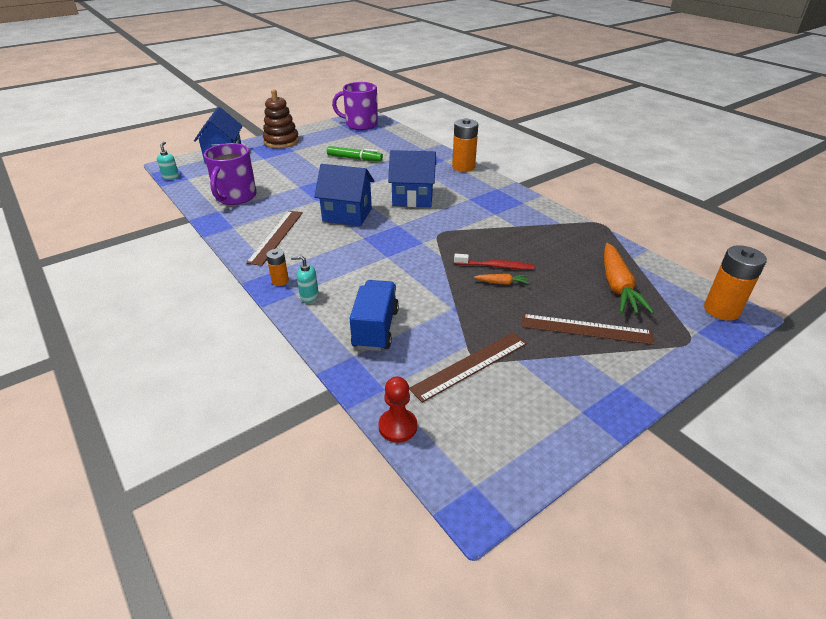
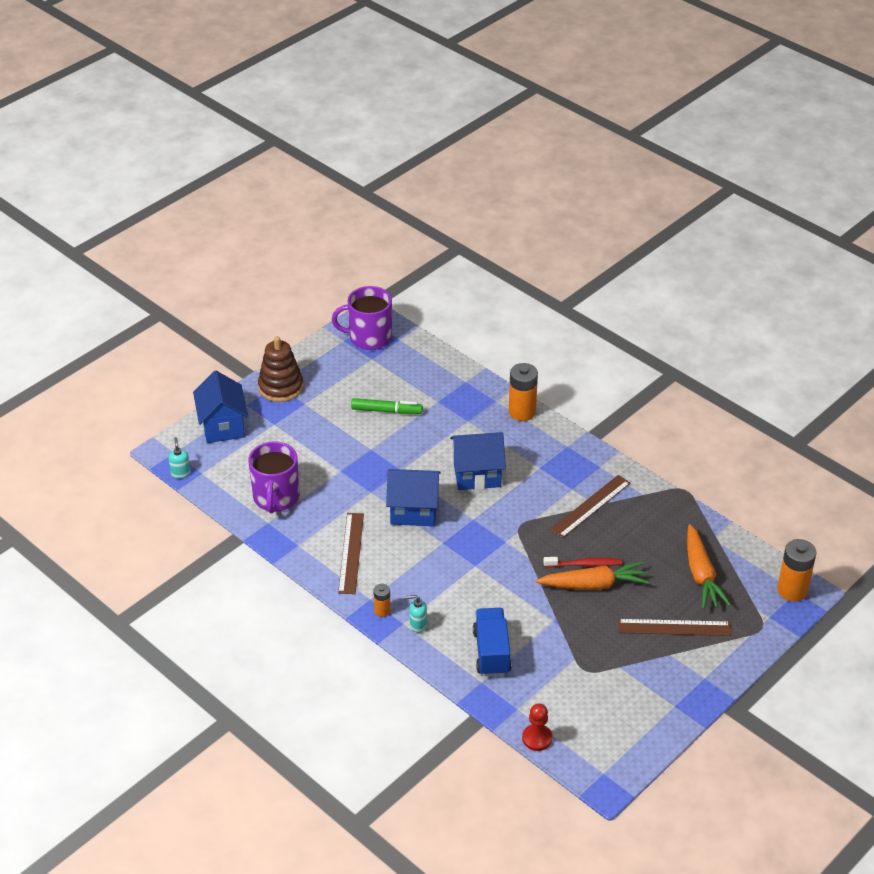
camera: 10 degrees left, 5 degrees up
brown ruler [409,332,527,403] -> brown ruler moved to [550,475,631,538]
orange carrot [474,274,529,284] -> orange carrot [536,561,649,590], size x2.14

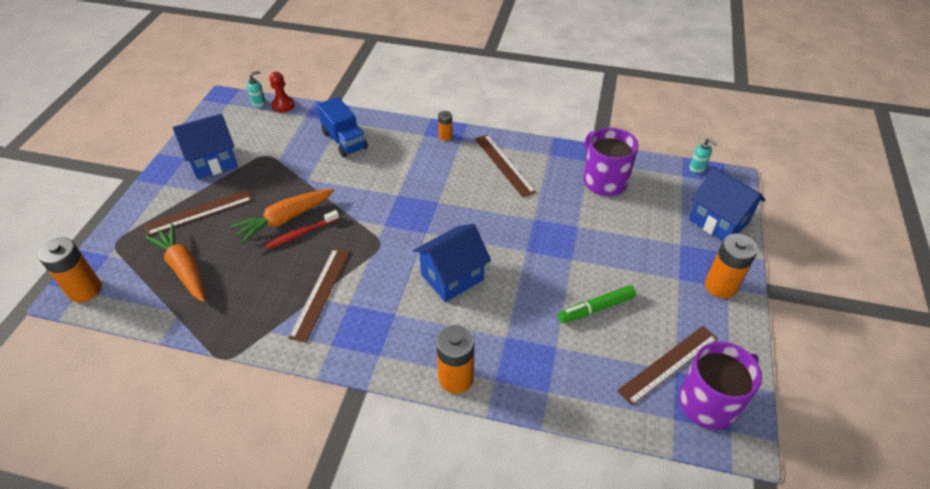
camera: 150 degrees right, 5 degrees up
brown stacking toy [258,336,303,402] -> orange battery [705,234,758,298]
blue house [386,469,441,526] -> blue house moved to [173,113,238,179]
turquoise soap dispenser [406,595,427,633] -> turquoise soap dispenser moved to [247,71,266,108]
none -> brown ruler [617,326,718,406]

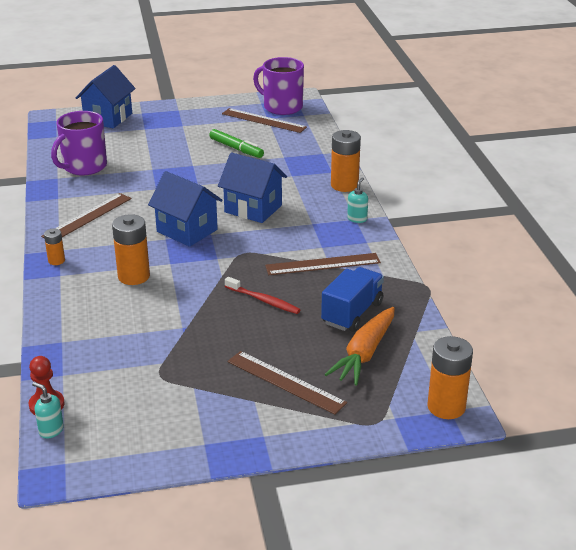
camera: 115 degrees left, 15 degrees down
blue house [173,113,238,179] -> blue house moved to [148,171,222,247]
orange carrot [230,189,335,244] -> none
blue truck [317,97,368,158] -> blue truck moved to [321,267,384,332]
turquoise soap dispenser [689,138,717,173] -> turquoise soap dispenser moved to [347,177,368,223]
orange battery [705,234,758,298] -> orange battery moved to [112,214,150,285]

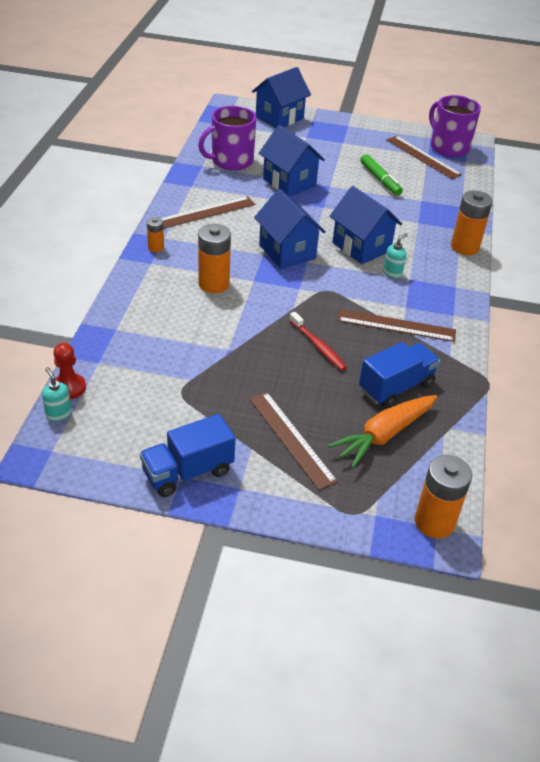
camera: 20 degrees right, 10 degrees up
turquoise soap dispenser [347,177,368,223] -> turquoise soap dispenser moved to [383,233,408,279]
none -> blue truck [140,414,235,497]
none -> blue house [259,125,325,196]

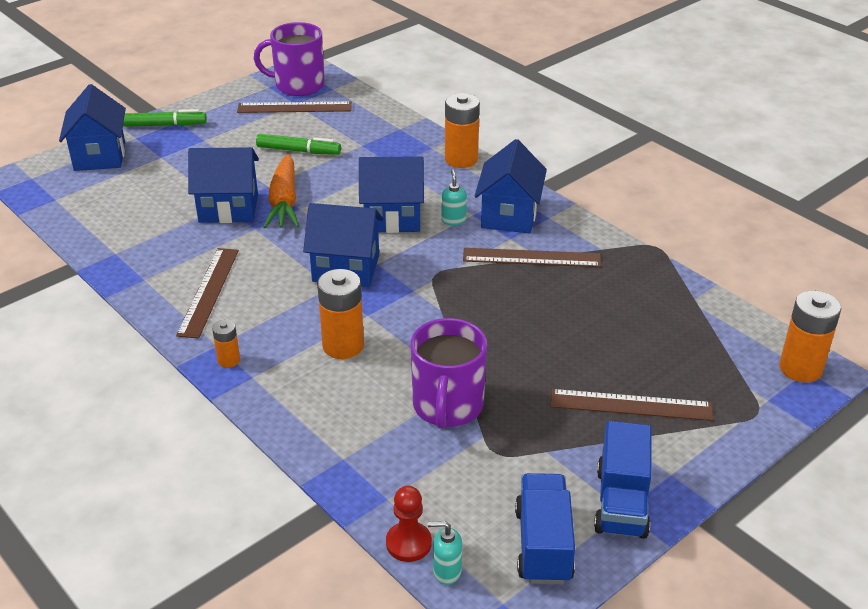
camera: 50 degrees left, 5 degrees down
purple mug [198,106,256,171] -> purple mug moved to [411,318,487,429]
red toothbrush [289,312,347,371] -> none
orange carrot [328,395,437,468] -> orange carrot moved to [264,154,299,228]
brown ruler [337,309,456,342] -> brown ruler turned 45 degrees clockwise [463,248,601,267]
blue truck [359,342,440,408] -> blue truck moved to [515,473,575,584]
none -> green marker [123,109,207,127]
none -> blue house [475,139,547,233]

